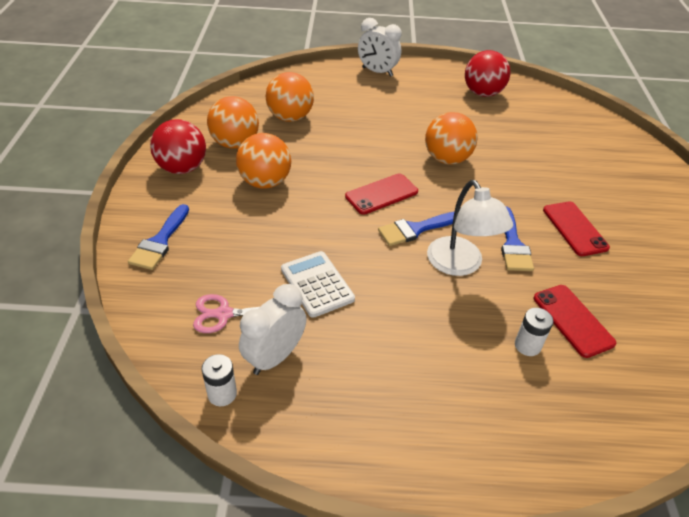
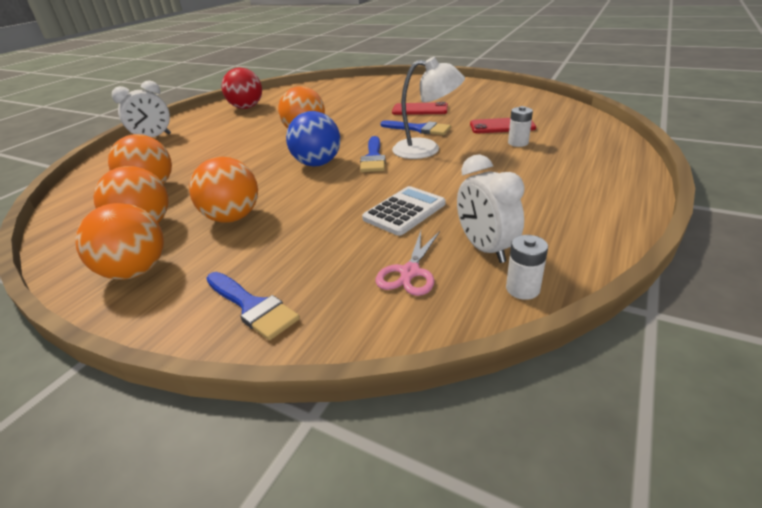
camera: 60 degrees left, 10 degrees down
red ball [150,119,206,174] -> orange ball [75,203,164,280]
white calculator [281,251,355,318] -> white calculator turned 135 degrees clockwise [362,186,446,236]
red phone [345,173,418,215] -> blue ball [286,111,340,166]

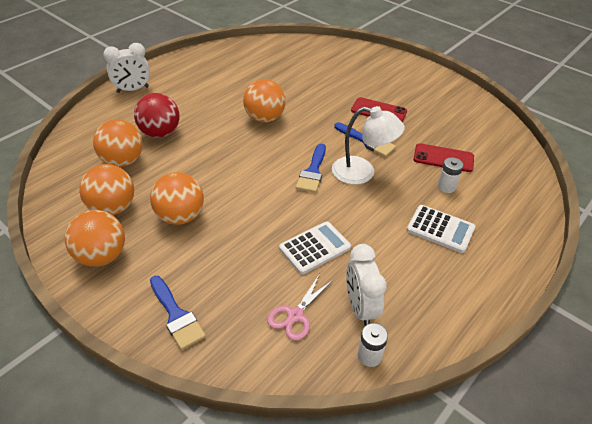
camera: 10 degrees right, 10 degrees up
red ball [222,68,262,109] -> red ball moved to [134,93,180,138]
blue ball [286,111,340,166] -> none
none -> white calculator [407,205,475,253]

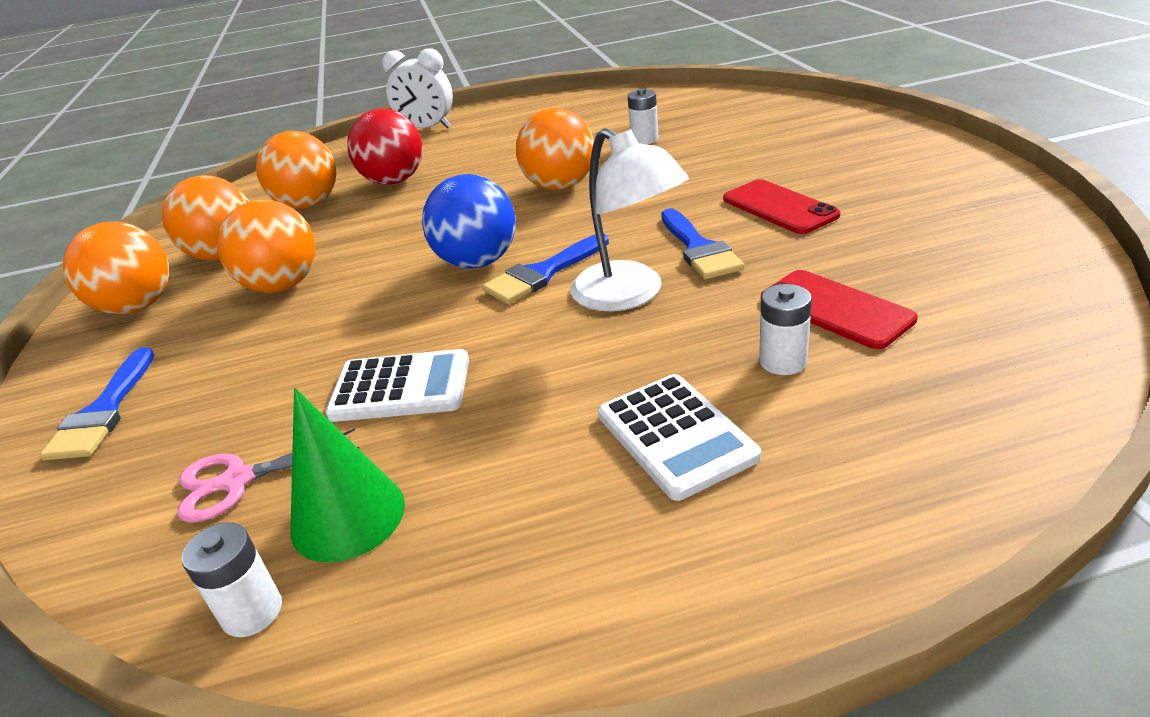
camera: 40 degrees right, 10 degrees down
white clock [346,244,387,326] -> green cone [290,388,405,562]
none -> blue ball [422,174,516,268]
none -> white battery [627,88,658,144]

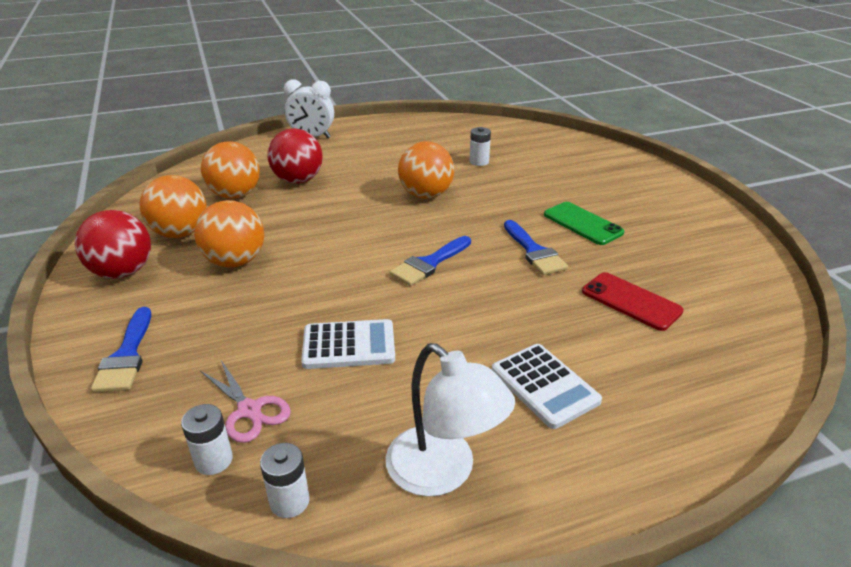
camera: 10 degrees left, 0 degrees up
orange ball [62,222,169,314] -> red ball [75,210,151,279]
pink scissors [177,428,359,523] -> pink scissors turned 105 degrees counterclockwise [200,360,291,443]
green cone [290,388,405,562] -> none
blue ball [422,174,516,268] -> none
white lamp [570,128,689,311] -> white lamp moved to [386,343,515,497]
red phone [723,179,840,234] -> green phone [544,202,624,245]
white battery [759,284,812,375] -> white battery moved to [181,404,233,475]

